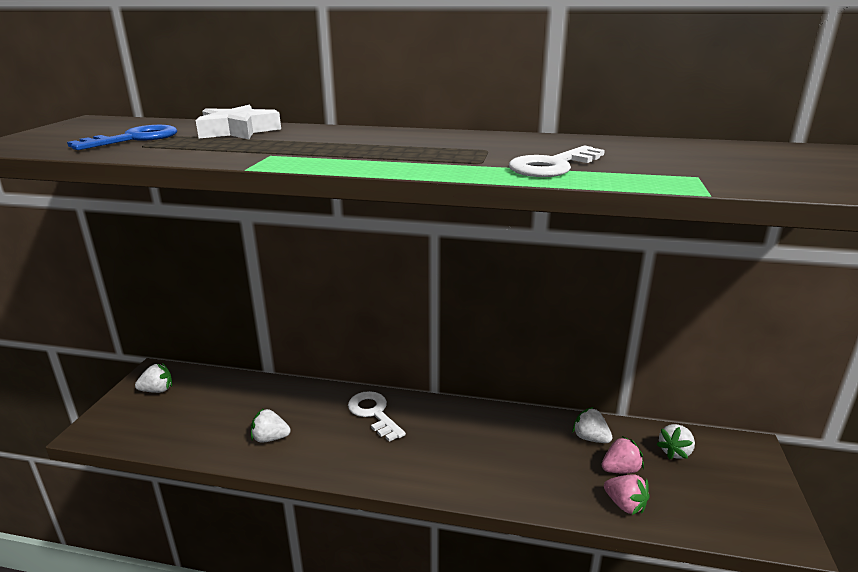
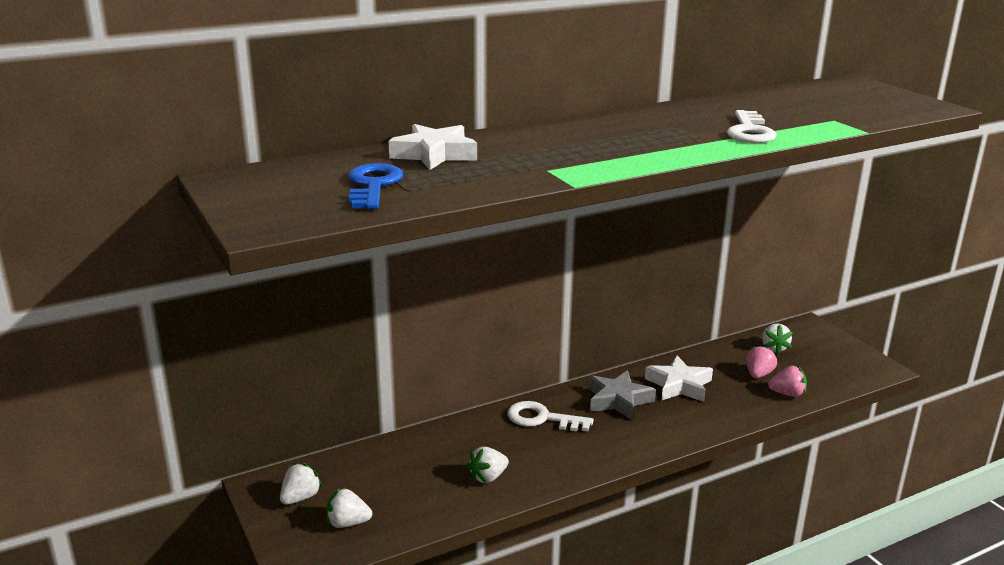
camera: 40 degrees left, 0 degrees up
white strawberry [572,407,613,443] -> white strawberry moved to [327,487,372,528]
none -> grey star [588,370,656,420]
none -> white star [645,356,713,402]

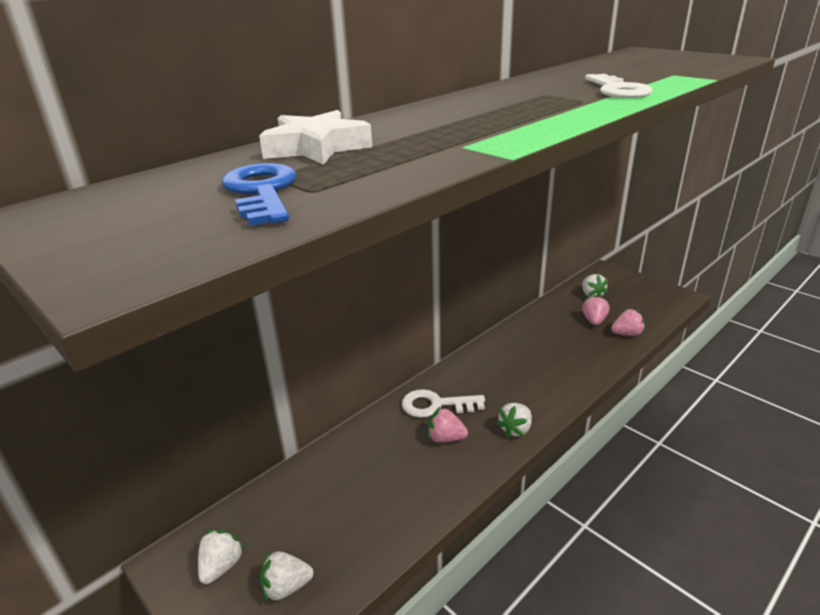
camera: 15 degrees left, 5 degrees up
white strawberry [467,447,509,483] -> white strawberry moved to [496,403,532,438]
grey star [588,370,656,420] -> none
white star [645,356,713,402] -> none
none -> pink strawberry [428,407,468,443]

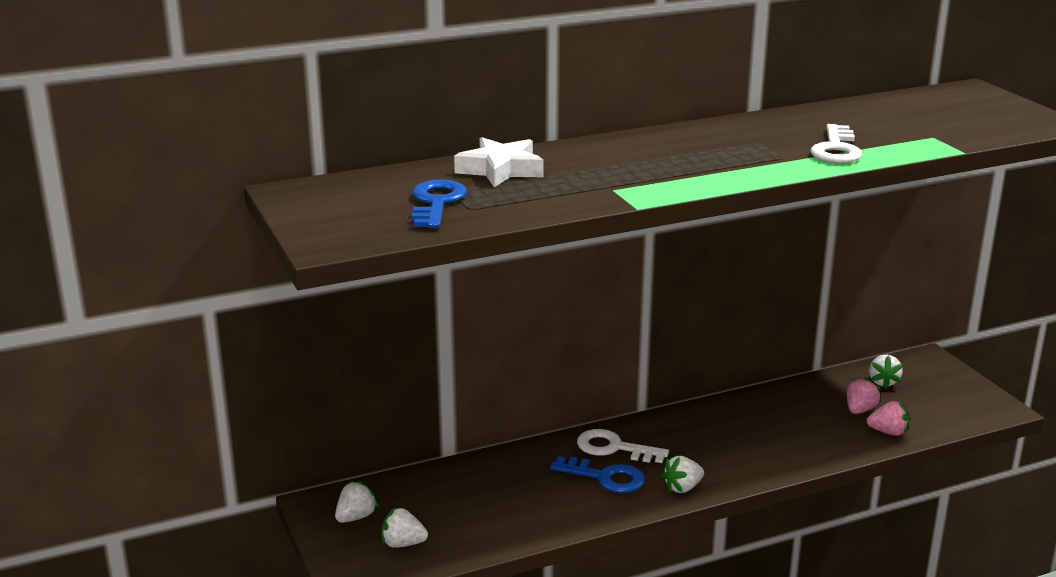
camera: 20 degrees right, 5 degrees down
pink strawberry [428,407,468,443] -> blue key [550,456,645,493]

